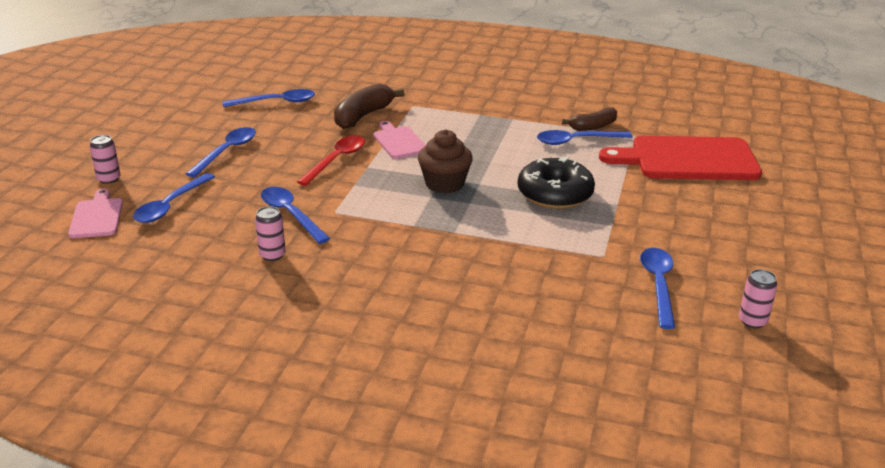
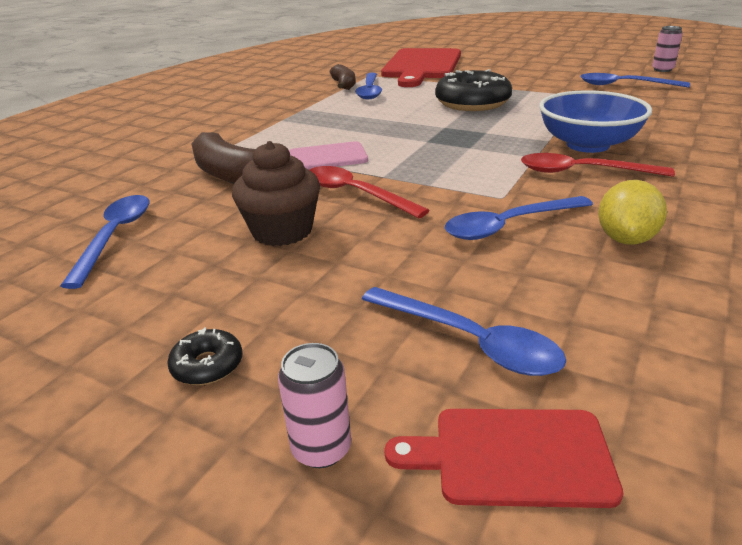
camera: 75 degrees left, 0 degrees up
pink cutting board [68,189,123,238] -> red cutting board [384,409,624,508]
blue spoon [186,127,256,177] -> none
pink can [255,206,286,261] -> yellow lemon [598,180,667,245]
brown cupcake [418,130,473,193] -> brown cupcake moved to [232,141,320,246]
none -> black donut [167,327,242,385]
none -> red spoon [521,153,675,177]
none -> blue bowl [539,90,652,153]

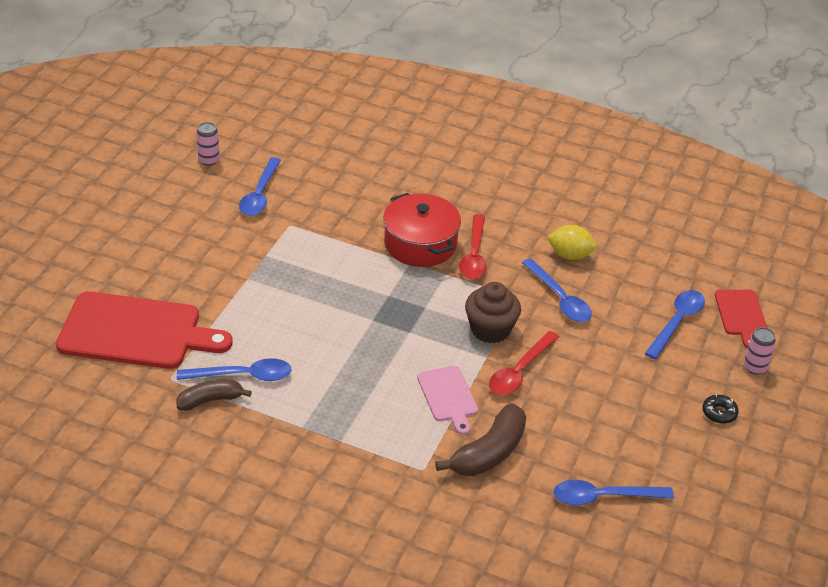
camera: 100 degrees left, 10 degrees up
brown cupcake [232,141,320,246] -> brown cupcake moved to [465,282,521,343]
black donut [435,69,512,111] -> none
blue bowl [539,90,652,153] -> red pot [383,193,461,267]

